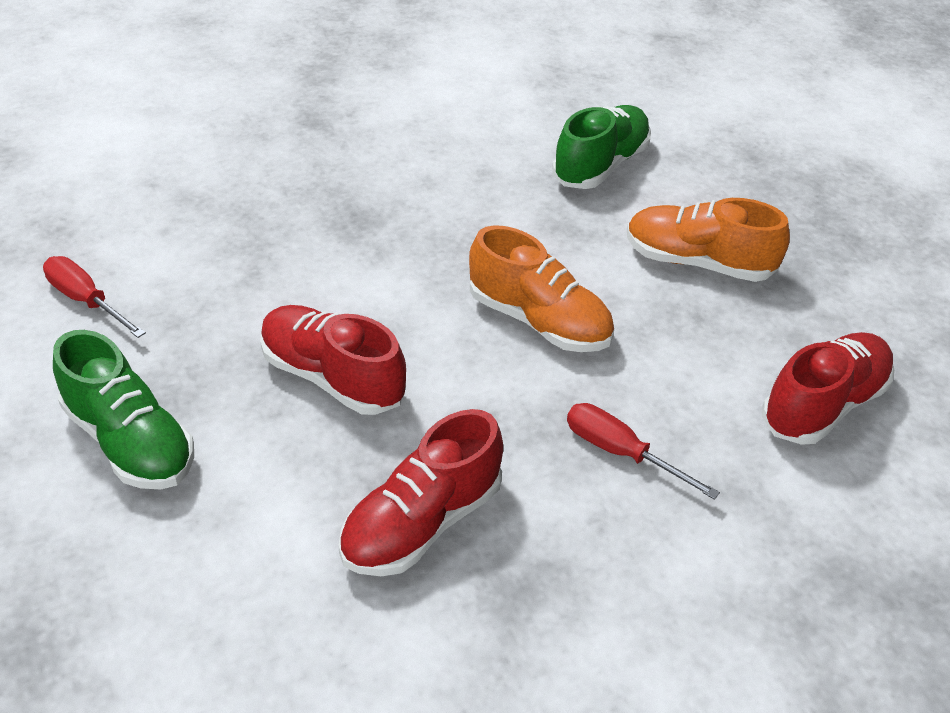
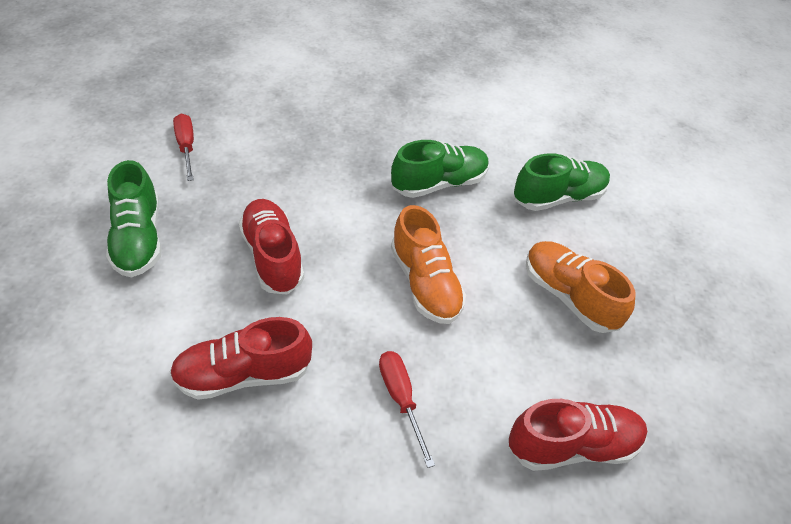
camera: 30 degrees right, 5 degrees up
none -> green shoe [391,140,489,198]

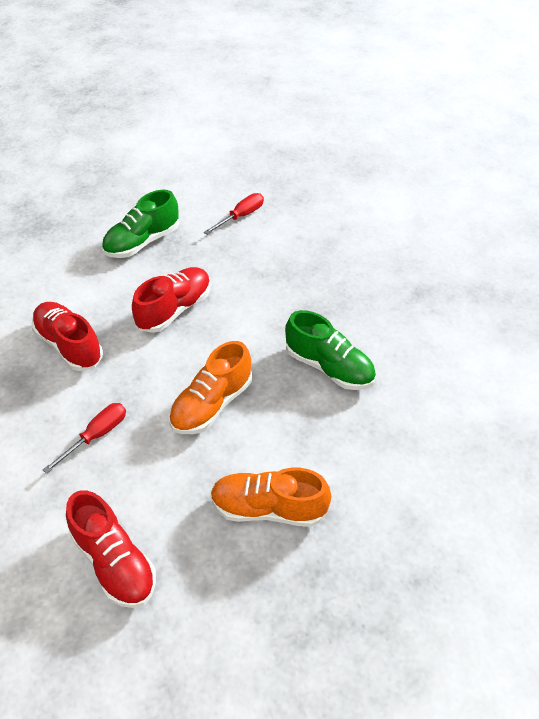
camera: 65 degrees right, 0 degrees up
green shoe [514,153,610,211] -> none
orange shoe [526,241,635,333] -> orange shoe turned 105 degrees counterclockwise [211,468,331,527]

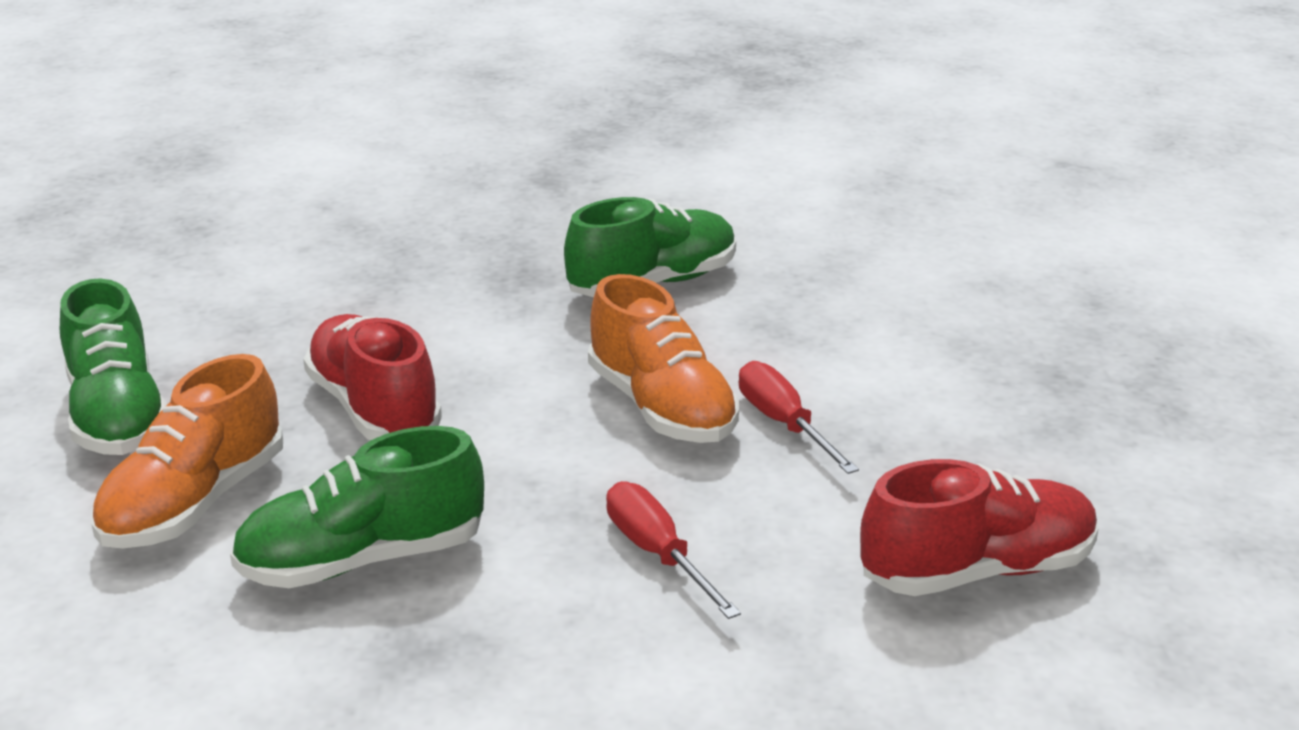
camera: 70 degrees left, 20 degrees down
red shoe [31,302,103,371] -> green shoe [230,426,484,588]
red screwdriver [204,193,264,235] -> red screwdriver moved to [739,361,859,474]
orange shoe [211,468,331,527] -> orange shoe moved to [92,354,283,549]

